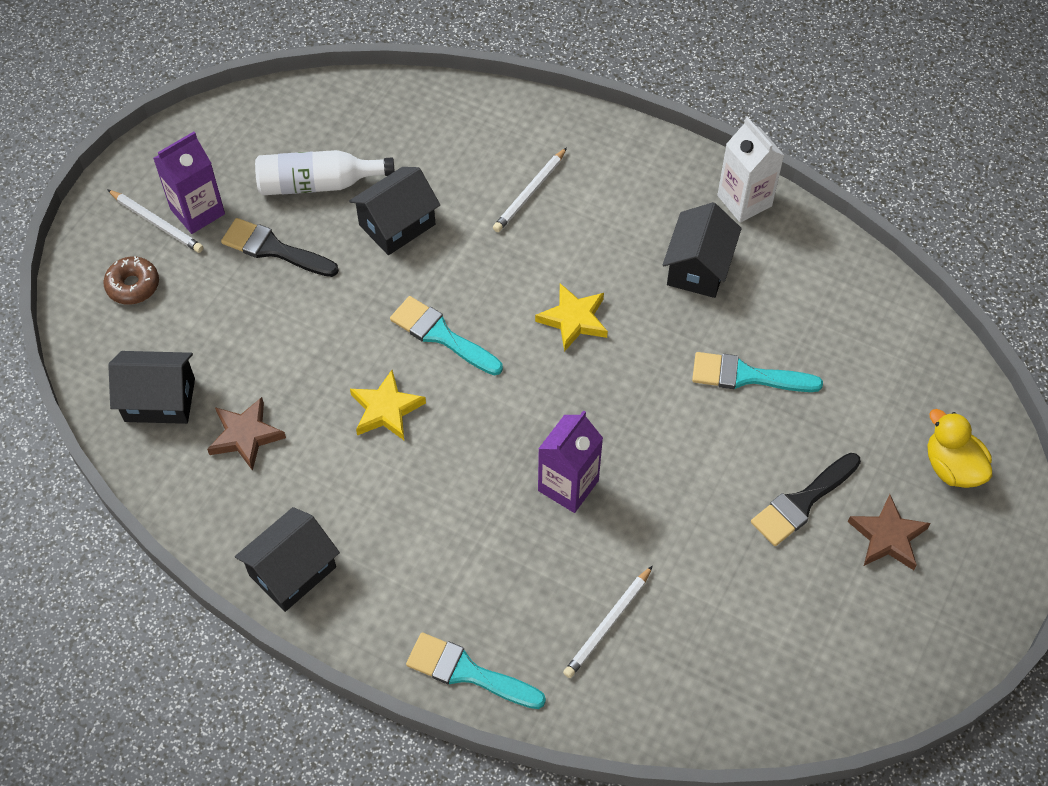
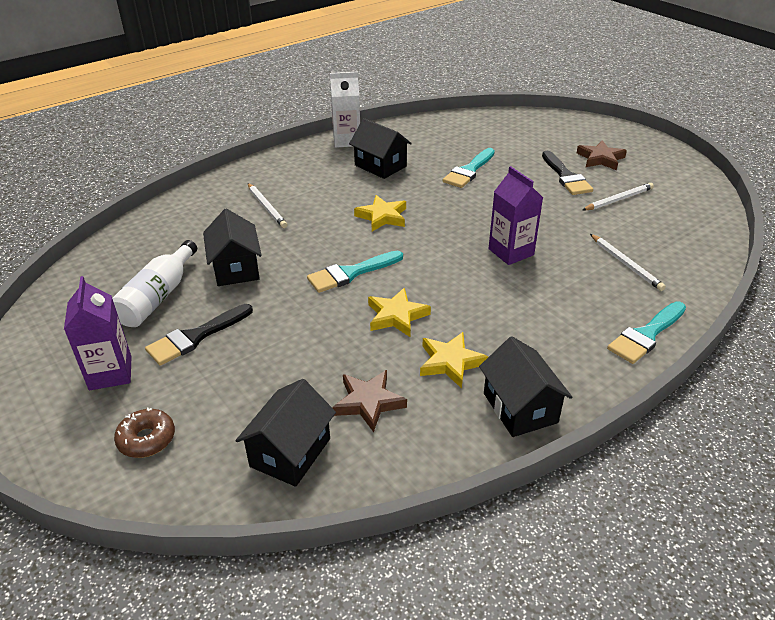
camera: 65 degrees left, 20 degrees down
white pencil [107,189,204,253] -> white pencil moved to [582,183,654,210]
yellow duck [928,409,992,488] -> none
none -> yellow star [420,332,488,389]

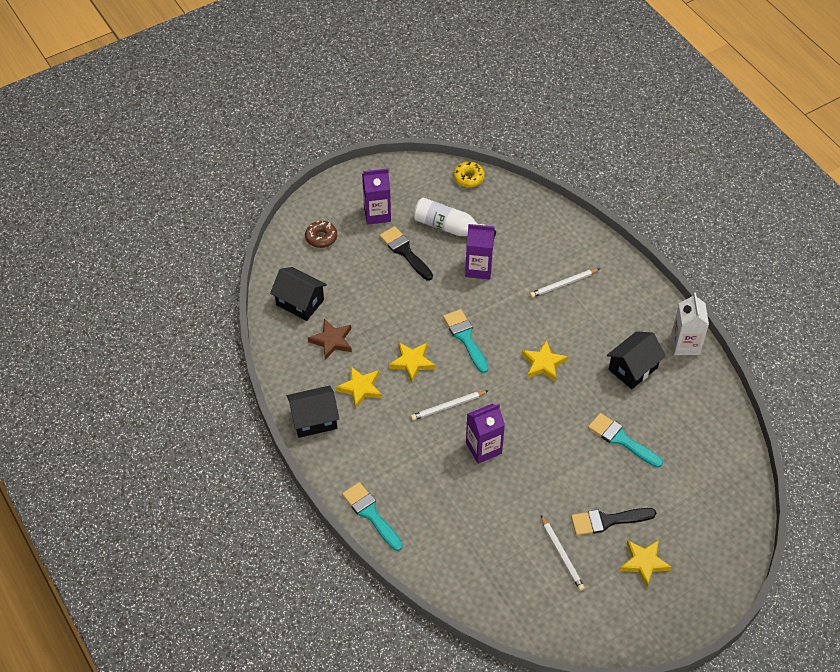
camera: 95 degrees right, 15 degrees up
black house [203,209,262,286] -> purple carton [465,224,495,279]
brown star [577,140,627,170] -> yellow star [620,540,672,587]
white pencil [590,234,666,291] -> white pencil moved to [411,391,488,421]
none -> yellow donut [453,162,485,187]

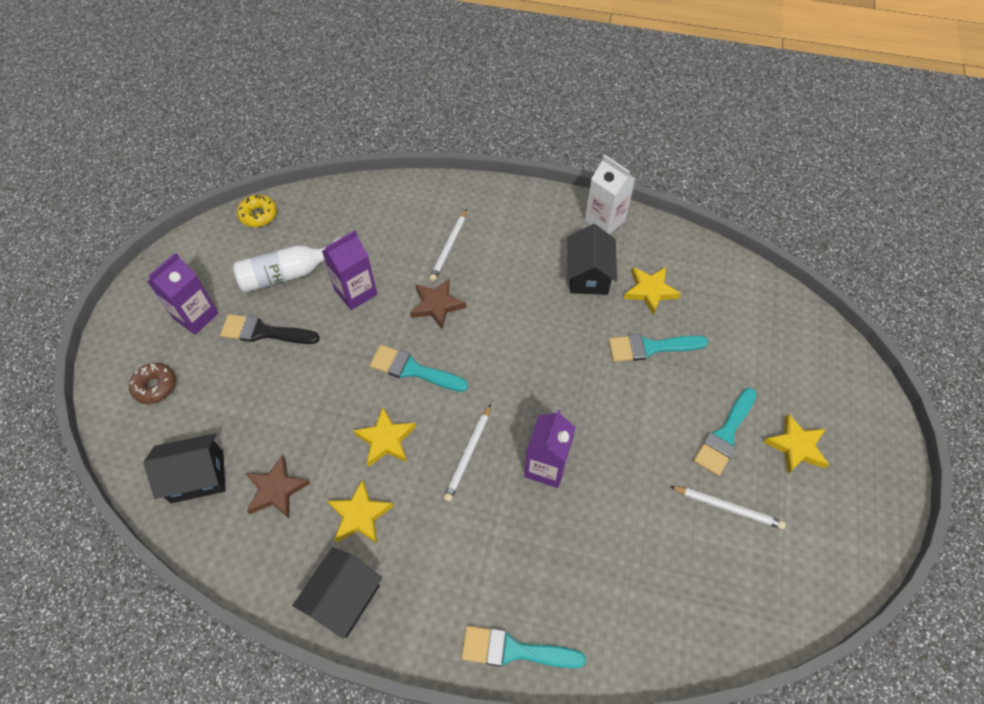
camera: 45 degrees left, 5 degrees up
yellow star [522,340,568,382] -> yellow star moved to [624,267,681,316]
black brush [571,508,656,536] -> turquoise brush [694,388,757,476]
none -> brown star [410,279,466,329]

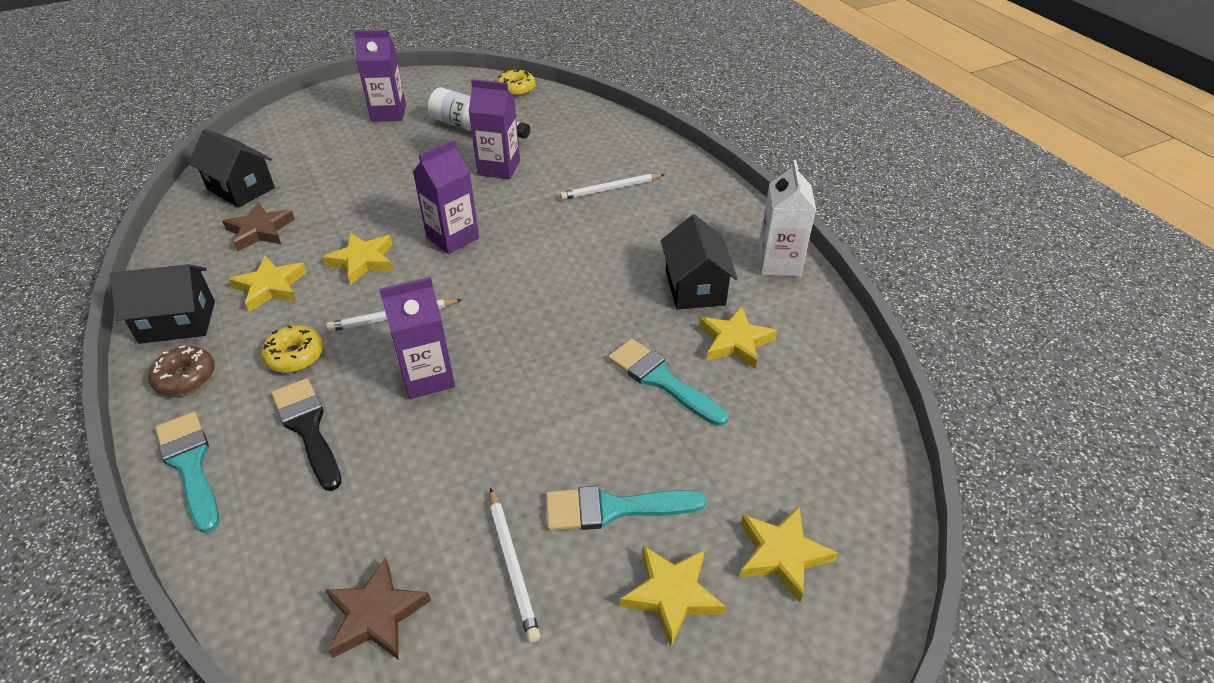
camera: 50 degrees right, 15 degrees down
brown donut [129,363,176,404] -> brown donut moved to [148,345,215,396]
black brush [220,314,320,344] -> black brush moved to [271,378,342,491]
turquoise brush [370,345,468,392] -> purple carton [413,140,479,254]
brown star [410,279,466,329] -> brown star moved to [325,557,431,660]
black house [568,224,617,295] -> black house turned 60 degrees counterclockwise [661,214,738,310]
none -> yellow donut [261,325,323,373]
none -> yellow star [740,507,838,602]

